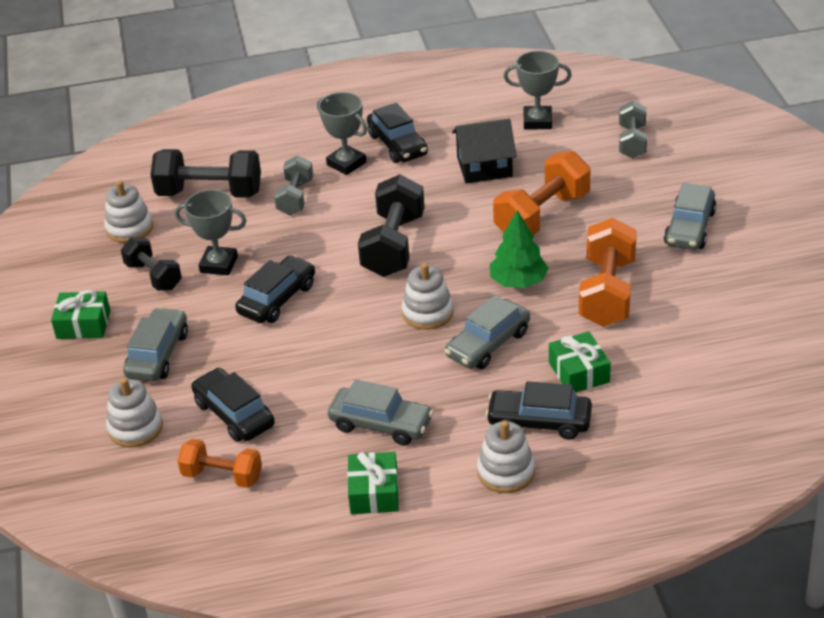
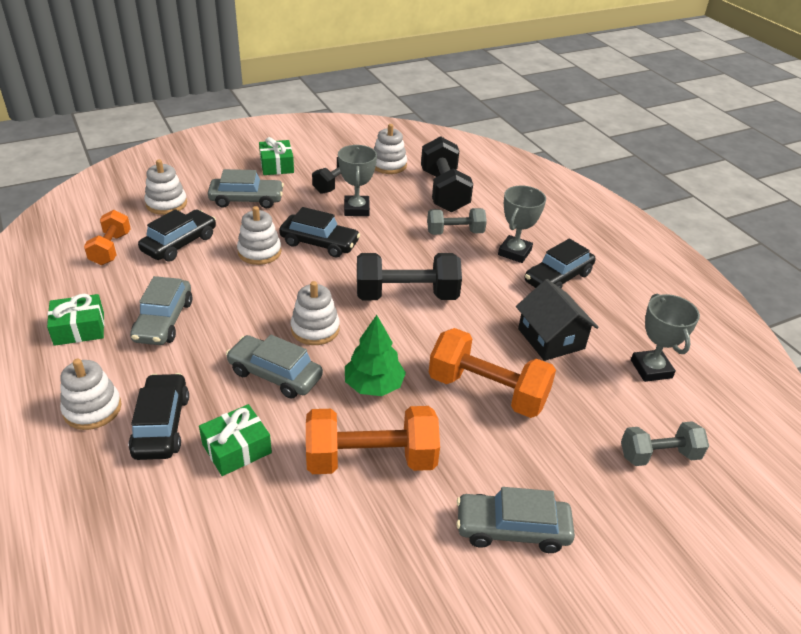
camera: 70 degrees right, 0 degrees up
none -> white stacking toy [237,206,282,265]

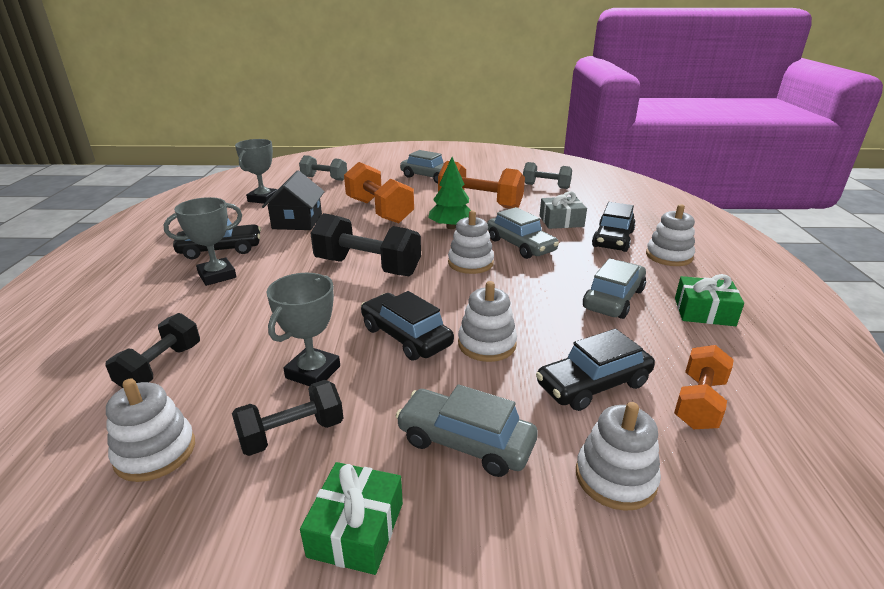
camera: 150 degrees left, 10 degrees down
green gift [199,404,272,476] -> grey gift [540,191,587,229]
black dumbbell [421,136,473,212] -> black dumbbell [105,313,200,388], size x0.62
grey dumbbell [427,208,487,235] -> grey dumbbell moved to [523,162,572,189]

